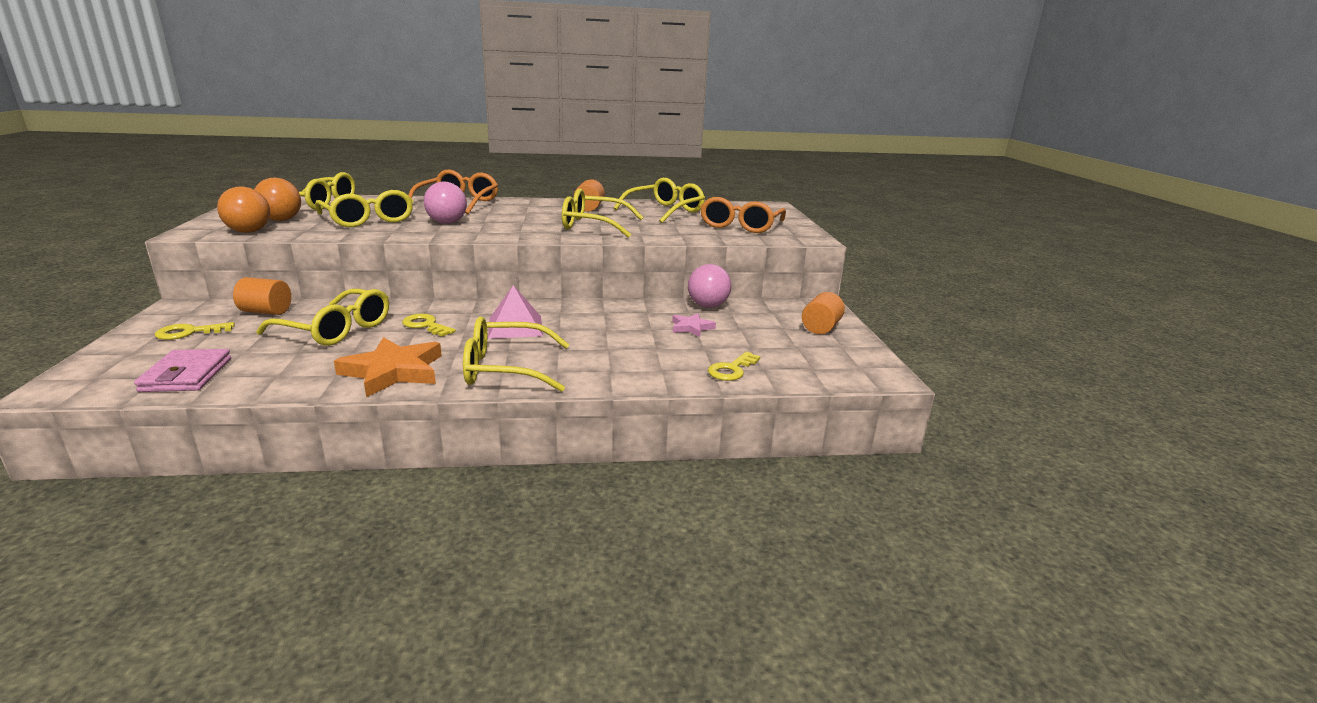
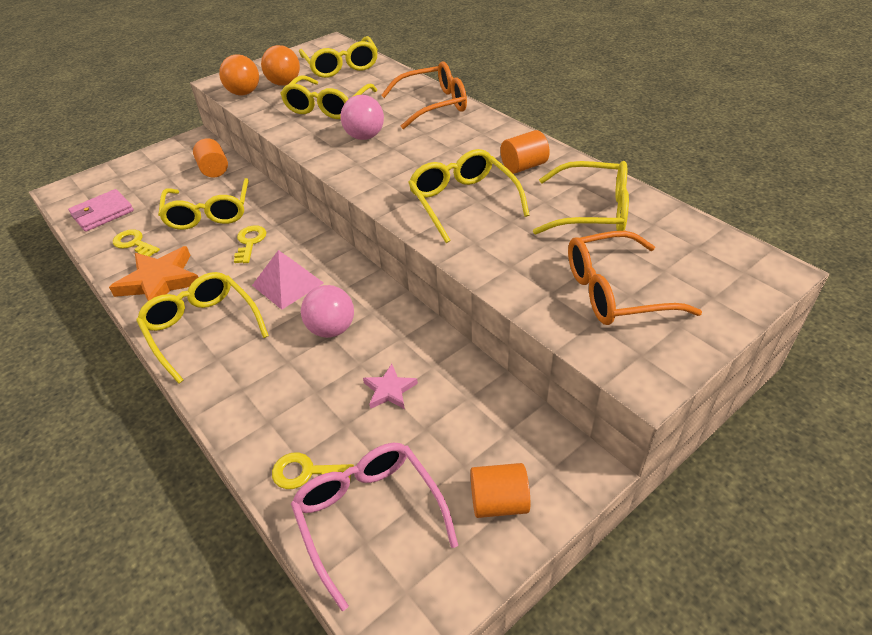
camera: 60 degrees right, 20 degrees up
yellow key [155,322,235,340] -> yellow key moved to [113,229,160,257]
pink ball [688,264,731,308] -> pink ball moved to [301,285,354,338]
none -> pink glasses [291,443,458,611]

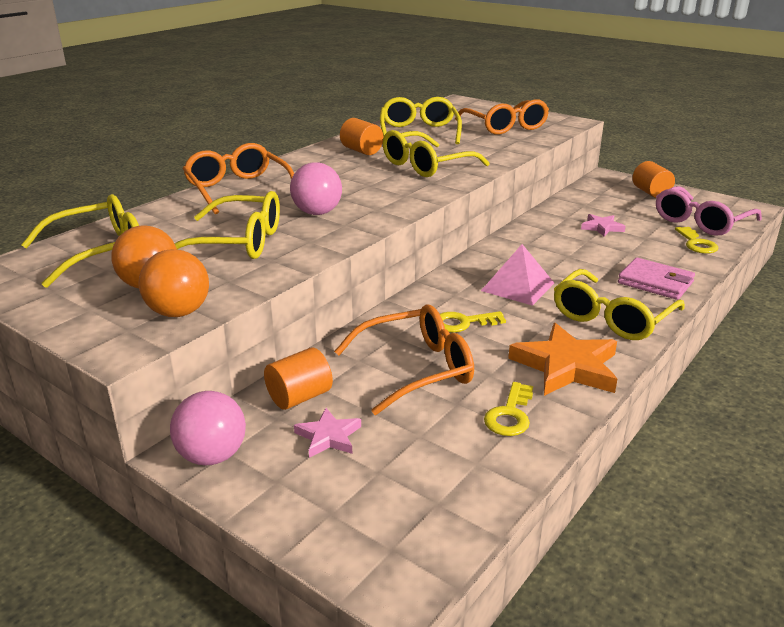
camera: 105 degrees left, 15 degrees down
pink wallet [68,189,134,232] -> pink wallet moved to [618,258,695,300]
yellow glasses [158,178,249,230] -> orange glasses [334,304,474,415]
pink ball [301,285,354,338] -> pink ball moved to [170,391,246,465]
none -> pink star [294,408,361,458]

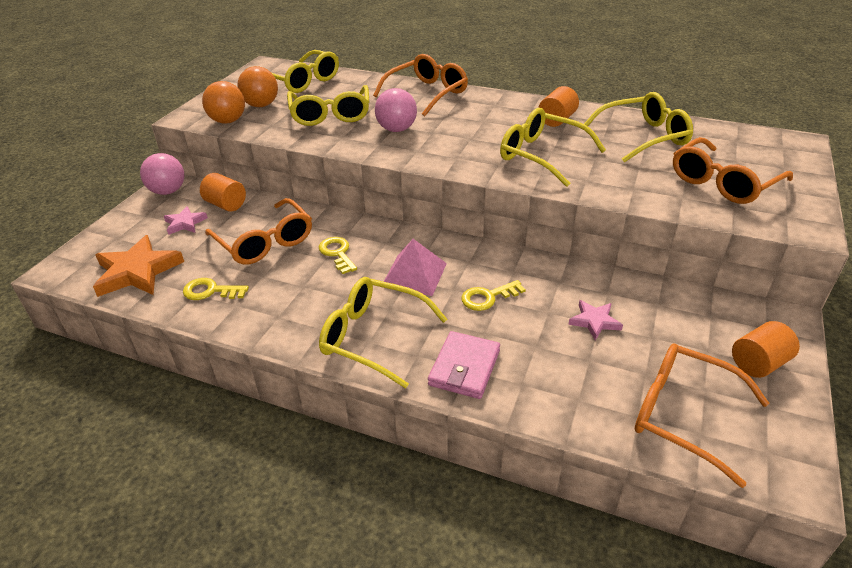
camera: 75 degrees right, 10 degrees up
orange star [508,323,617,396] -> orange star moved to [93,235,184,297]
pink glasses [656,186,762,236] -> orange glasses [635,344,769,488]
yellow key [675,227,718,254] -> yellow key moved to [461,280,526,311]

